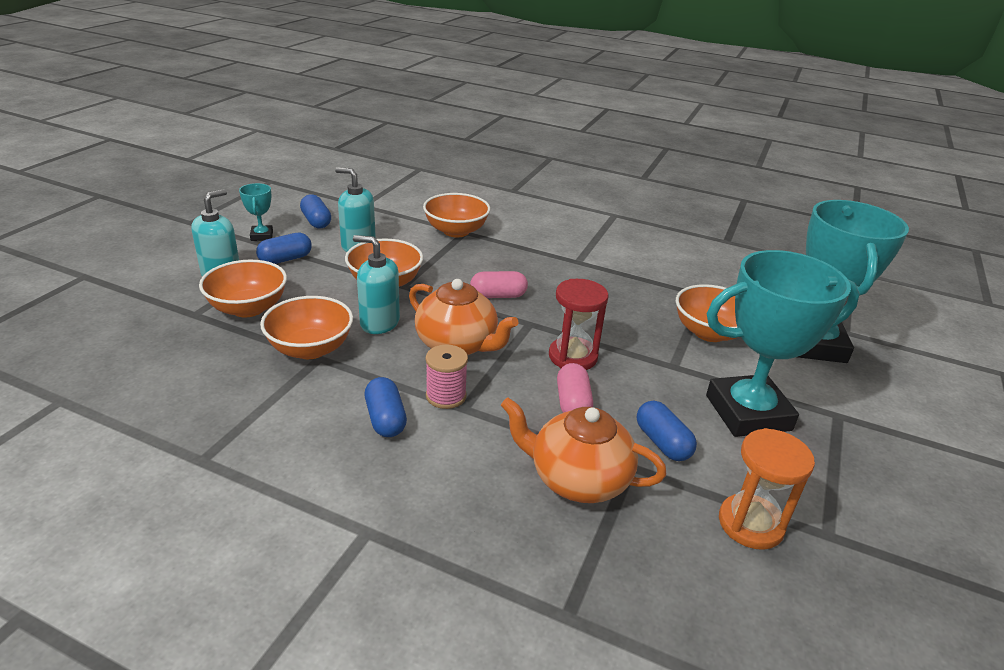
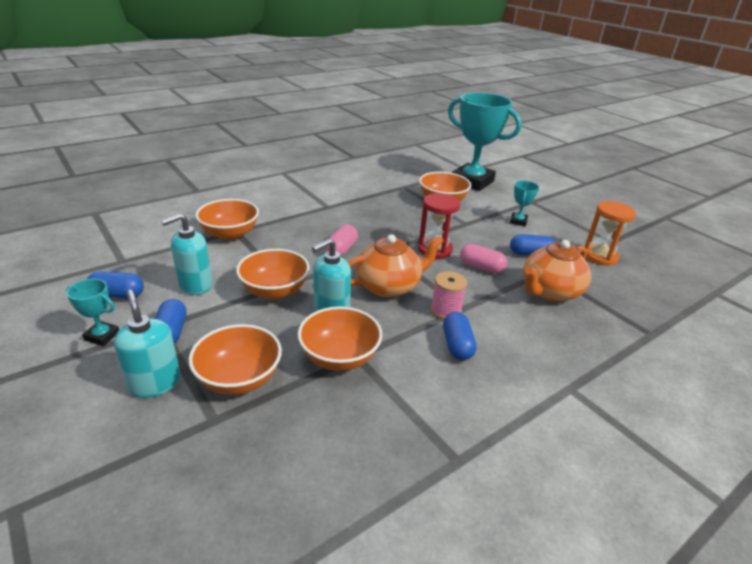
camera: 60 degrees left, 0 degrees up
blue capsule [365,377,407,437] -> blue capsule turned 75 degrees clockwise [443,312,477,360]
turquoise trophy [706,250,860,437] -> turquoise trophy [510,181,539,227], size x0.42

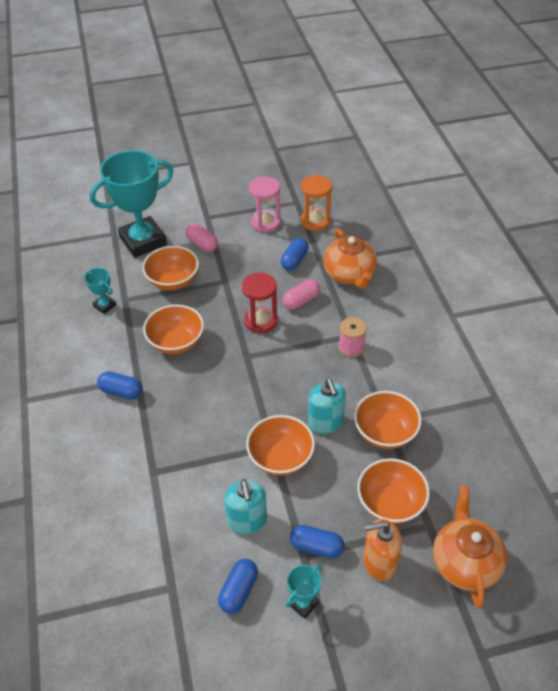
camera: 65 degrees left, 15 degrees up
turquoise soap dispenser [114,290,181,398] -> orange soap dispenser [363,519,402,581]
orange bowl [195,199,259,240] -> orange bowl moved to [143,304,204,354]
pink capsule [326,225,358,257] -> pink capsule moved to [185,223,218,252]
orange teapot [348,234,444,298] -> orange teapot moved to [433,485,508,608]
blue capsule [443,312,477,360] -> blue capsule moved to [97,371,143,399]
turquoise trophy [510,181,539,227] -> turquoise trophy moved to [84,268,116,314]
none -> pink hourglass [249,177,281,232]

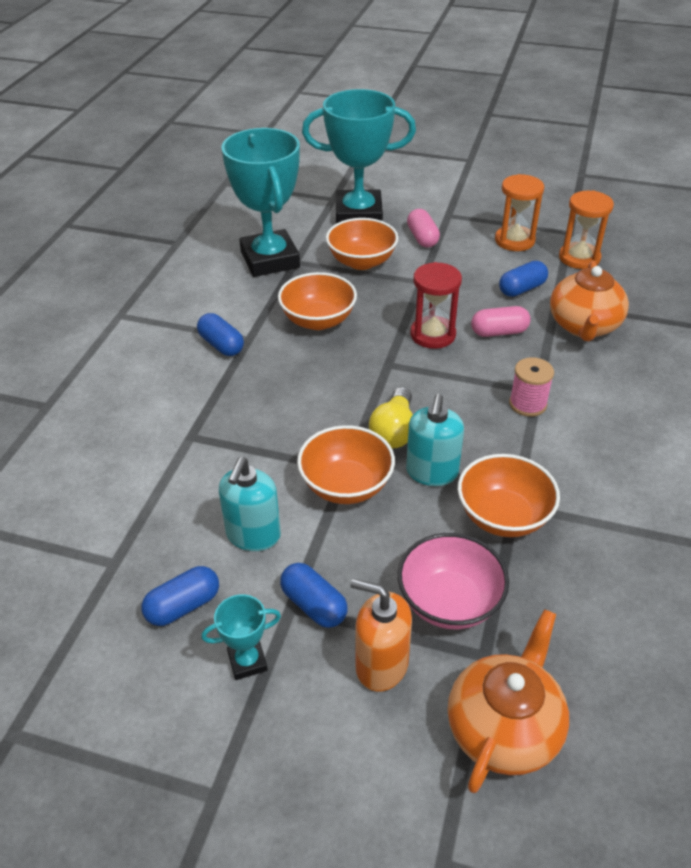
camera: 30 degrees right, 5 degrees down
turquoise trophy [84,268,116,314] -> turquoise trophy [221,128,300,277], size x2.36
pink hourglass [249,177,281,232] -> orange hourglass [495,174,544,251]
orange bowl [357,458,430,524] -> pink bowl [398,533,509,629]
none -> yellow light bulb [369,387,413,449]

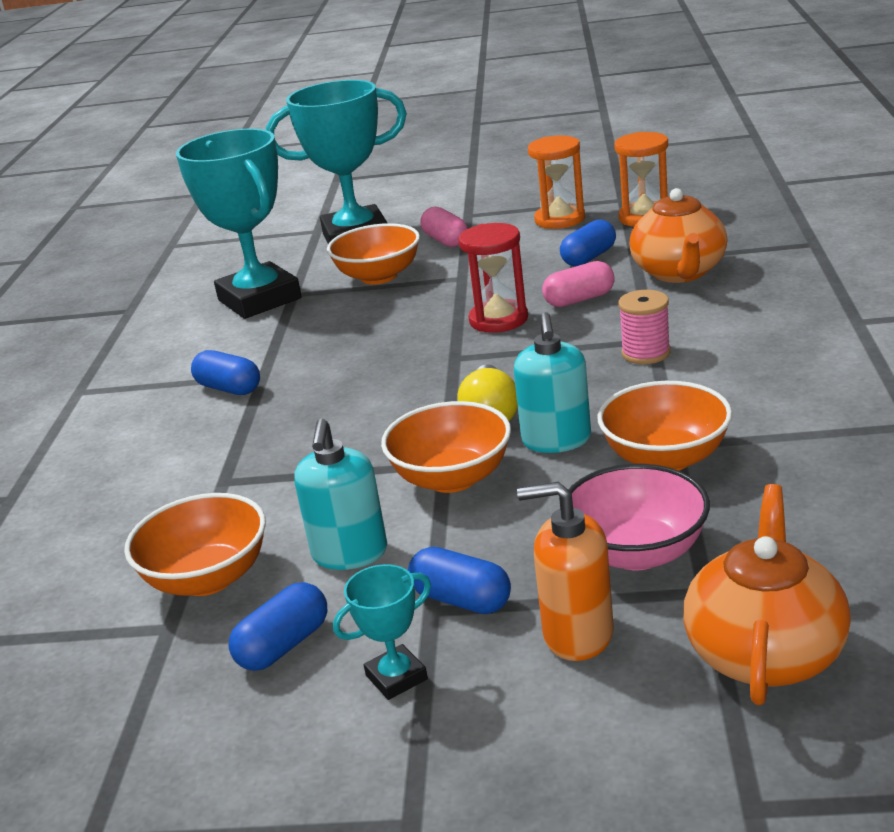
camera: 10 degrees left, 15 degrees down
orange bowl [278,272,357,330] -> orange bowl moved to [124,493,266,596]

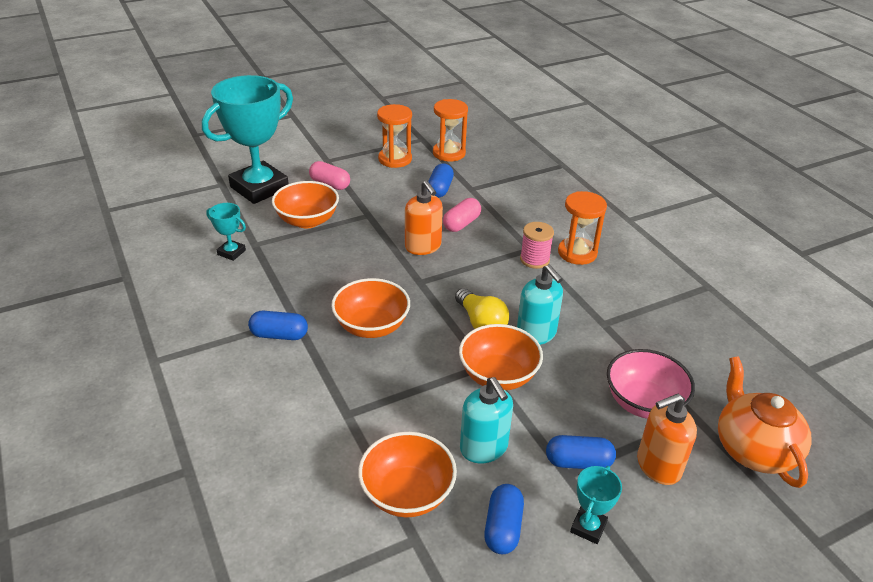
camera: 35 degrees left, 10 degrees up
turquoise trophy [176,129,302,319] -> turquoise trophy [206,203,246,261], size x0.42
red hourglass [458,223,528,333] -> orange soap dispenser [405,180,443,255]
orange bowl [597,381,732,471] -> orange bowl moved to [331,278,410,338]
orange teapot [630,188,728,283] -> none
none -> orange hourglass [558,191,607,265]

